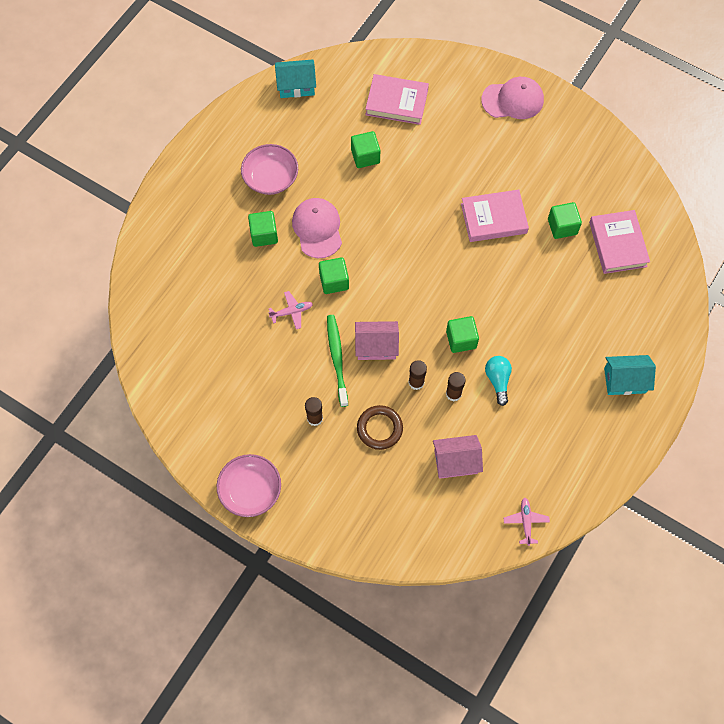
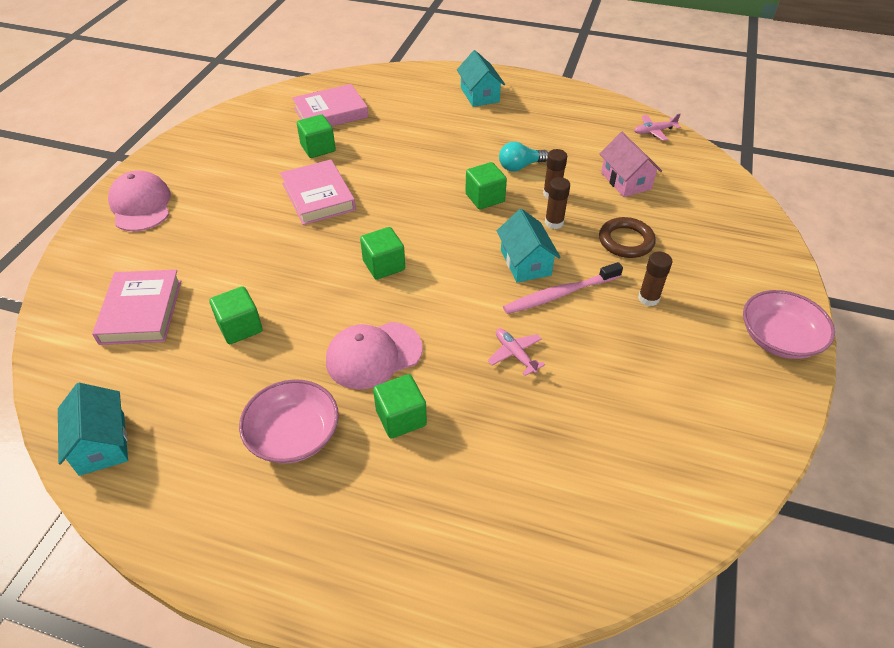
camera: 105 degrees left, 20 degrees down
green cube [319,257,349,294] -> green cube moved to [360,227,405,280]
green toothbrush [327,315,348,407] -> pink toothbrush [503,262,623,314]
pink house [355,321,399,360] -> turquoise house [497,209,561,283]

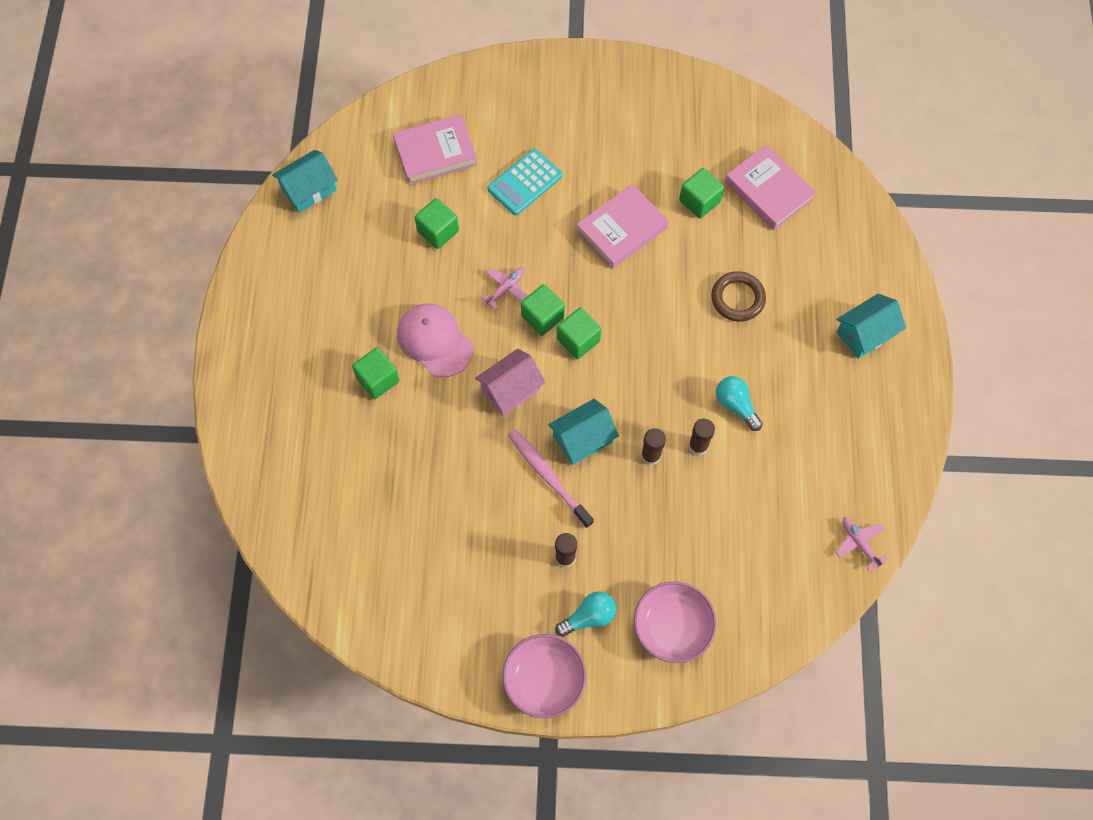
camera: 75 degrees right, 20 degrees up
pink cap [108,171,171,231] -> none
pink bowl [239,379,339,464] -> pink bowl moved to [634,581,716,663]
green cube [465,162,507,209] -> green cube moved to [557,308,601,359]
pink plane [487,328,545,376] -> pink plane moved to [481,267,527,310]
brown ring [599,217,656,258] -> brown ring moved to [711,271,766,322]
pink house [600,132,662,197] -> pink house moved to [475,348,545,416]
none -> turquoise calculator [487,149,563,215]
none -> turquoise light bulb [555,591,616,637]

